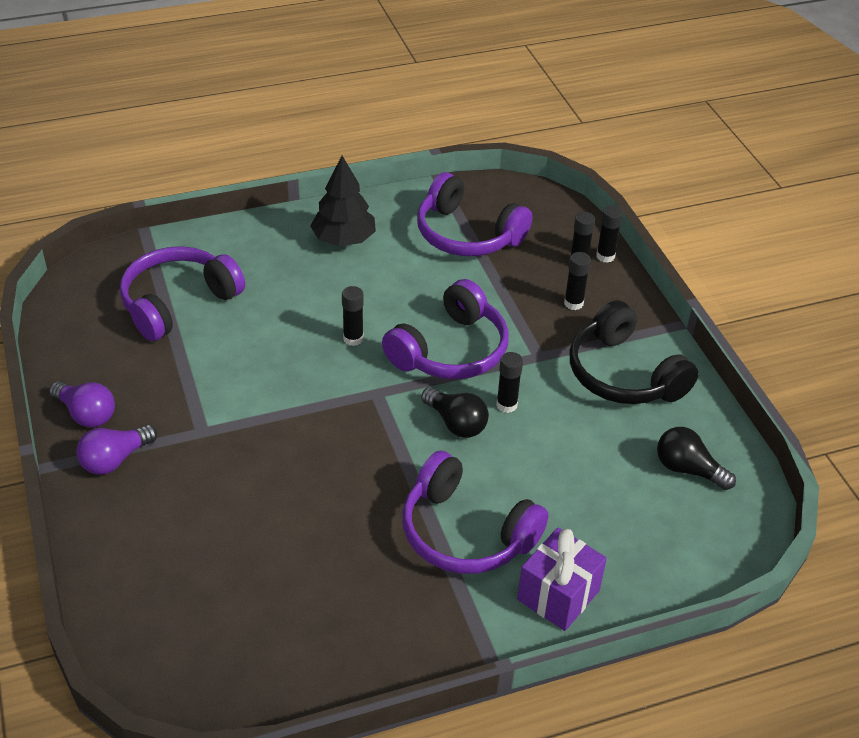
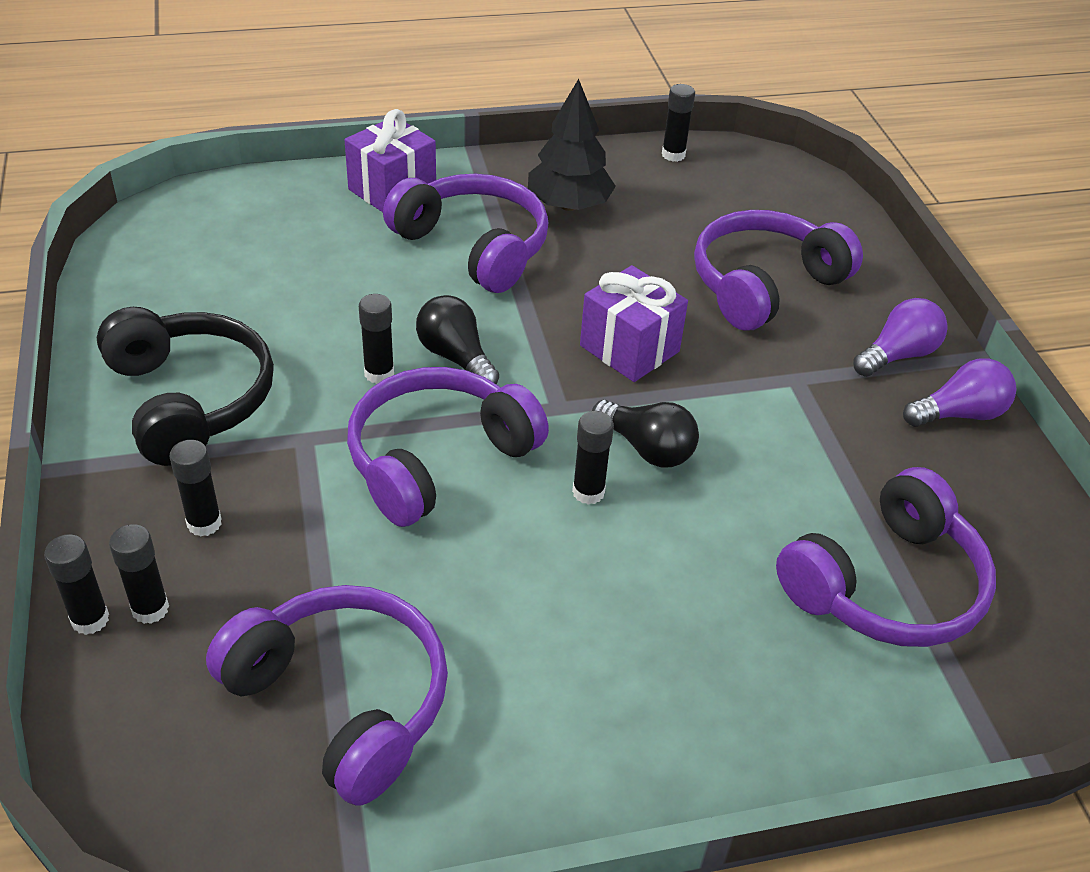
camera: 175 degrees left, 0 degrees up
purple light bulb [49,381,115,427] -> purple light bulb turned 120 degrees clockwise [903,358,1016,427]
black tree [310,156,376,246] -> black tree moved to [528,79,616,211]
black light bulb [657,427,736,490] -> black light bulb moved to [592,400,699,467]
none -> purple gift [580,265,688,382]
none -> black glue stick [662,84,695,162]
none -> purple headphones [694,210,863,331]

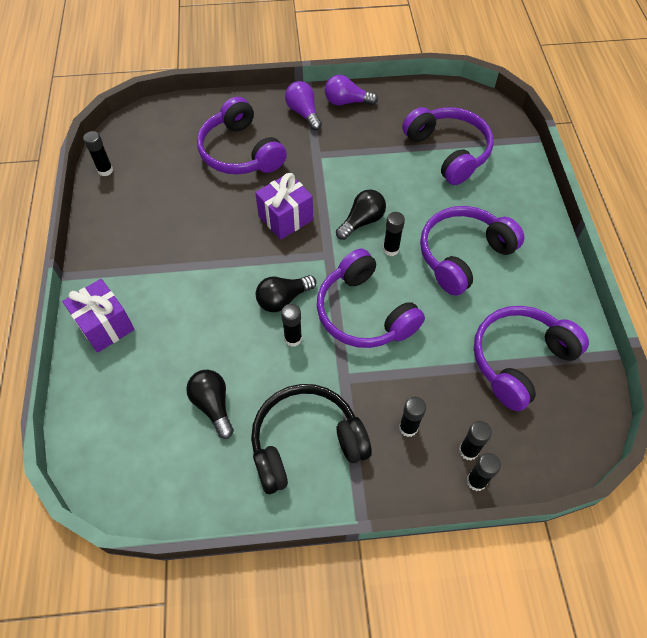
camera: 80 degrees left, 15 degrees up
purple headphones [383,174,548,293] -> purple headphones moved to [420,206,524,296]
black tree [528,79,616,211] -> none
purple light bulb [903,358,1016,427] -> purple light bulb turned 75 degrees counterclockwise [325,75,378,106]
none -> black light bulb [186,370,234,439]

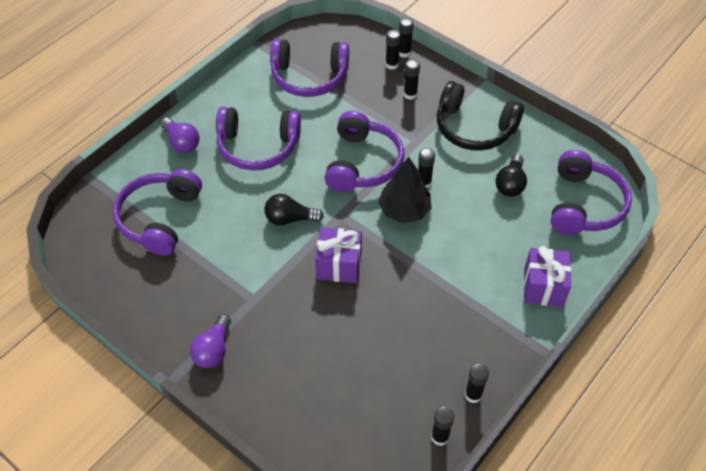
camera: 135 degrees left, 5 degrees down
purple headphones [197,97,287,174] -> purple headphones moved to [551,150,632,235]
black light bulb [256,275,316,312] -> black tree [378,157,432,223]
purple light bulb [325,75,378,106] -> purple light bulb moved to [161,118,200,153]
black glue stick [383,212,405,256] -> black glue stick moved to [465,364,489,403]

